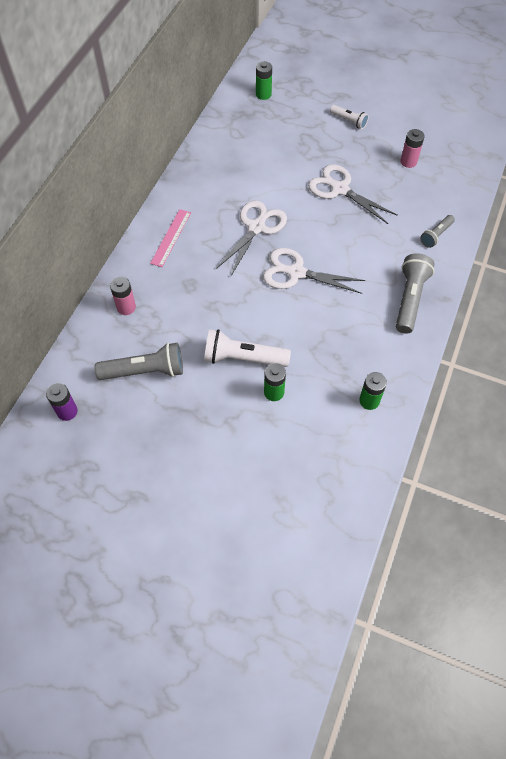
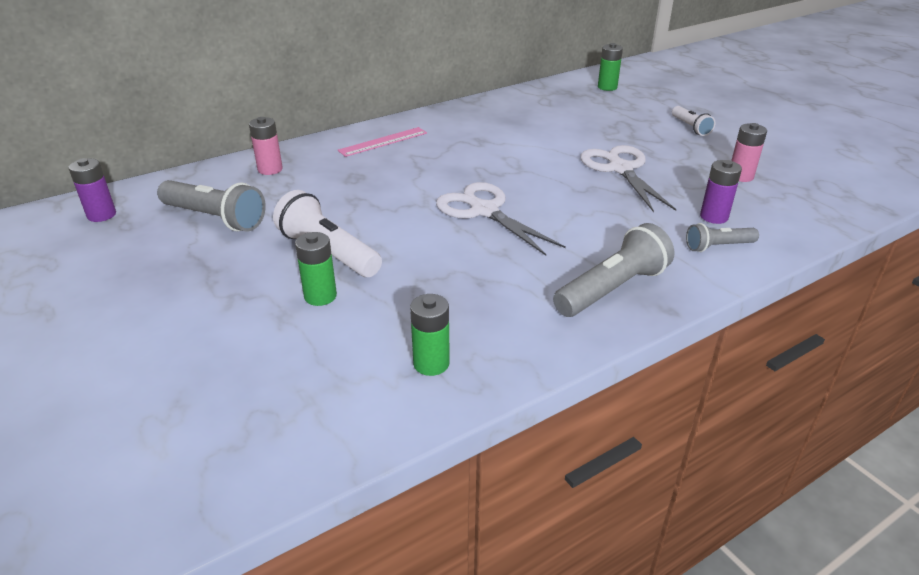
camera: 35 degrees right, 25 degrees down
white scissors [216,200,287,276] -> none
none -> purple battery [700,160,742,224]

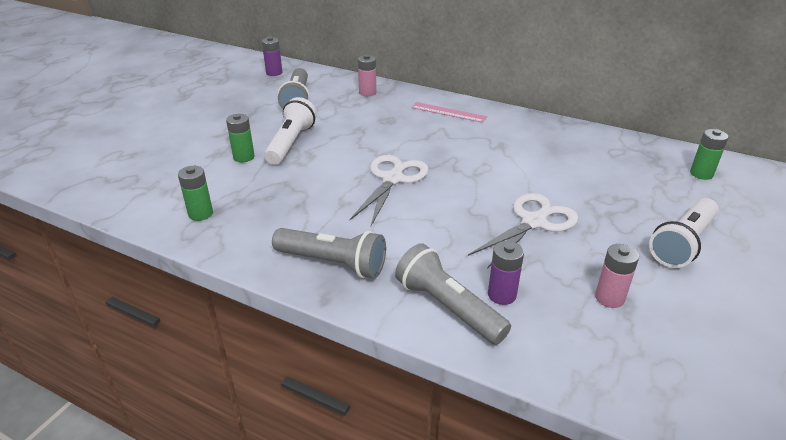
camera: 60 degrees right, 0 degrees up
white flashlight [672,106,715,136] -> white flashlight [649,198,719,268], size x1.74
grey flashlight [686,223,759,252] -> grey flashlight [395,243,511,345], size x1.74

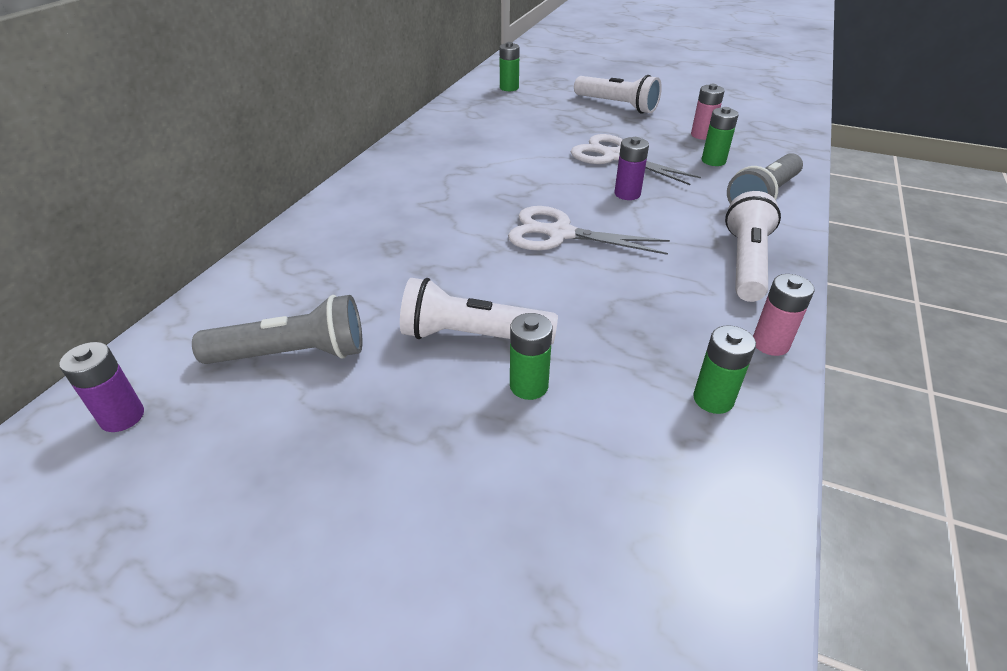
camera: 95 degrees left, 5 degrees up
grey flashlight [272,228,386,278] -> white flashlight [725,191,781,302]
pink battery [358,55,376,96] -> pink battery moved to [753,274,814,356]
pink ruler [411,102,487,123] -> none
purple battery [488,241,524,305] -> purple battery moved to [614,137,649,200]
none -> green battery [702,107,739,166]

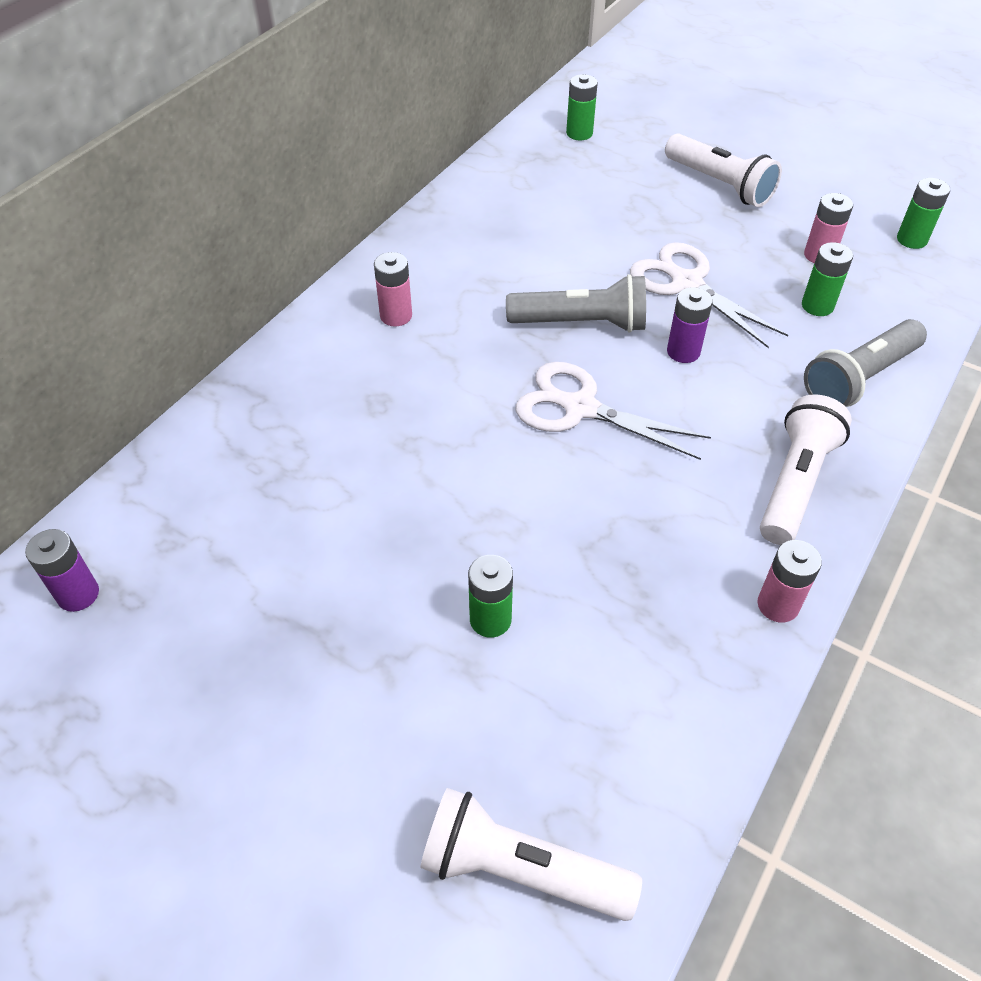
camera: 10 degrees right, 10 degrees up
grey flashlight [192,295,362,364] -> grey flashlight moved to [506,274,646,333]
white flashlight [400,278,558,344] -> white flashlight moved to [420,788,642,921]
green battery [693,325,756,414] -> green battery moved to [897,178,950,249]
none -> pink battery [374,252,412,327]

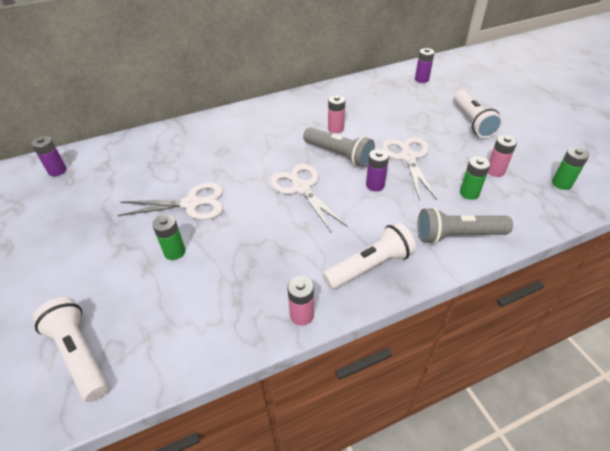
camera: 35 degrees right, 5 degrees down
pink battery [374,252,412,327] -> pink battery moved to [328,95,345,133]
green battery [566,74,598,140] -> purple battery [415,48,435,83]
none -> white scissors [118,182,224,220]

